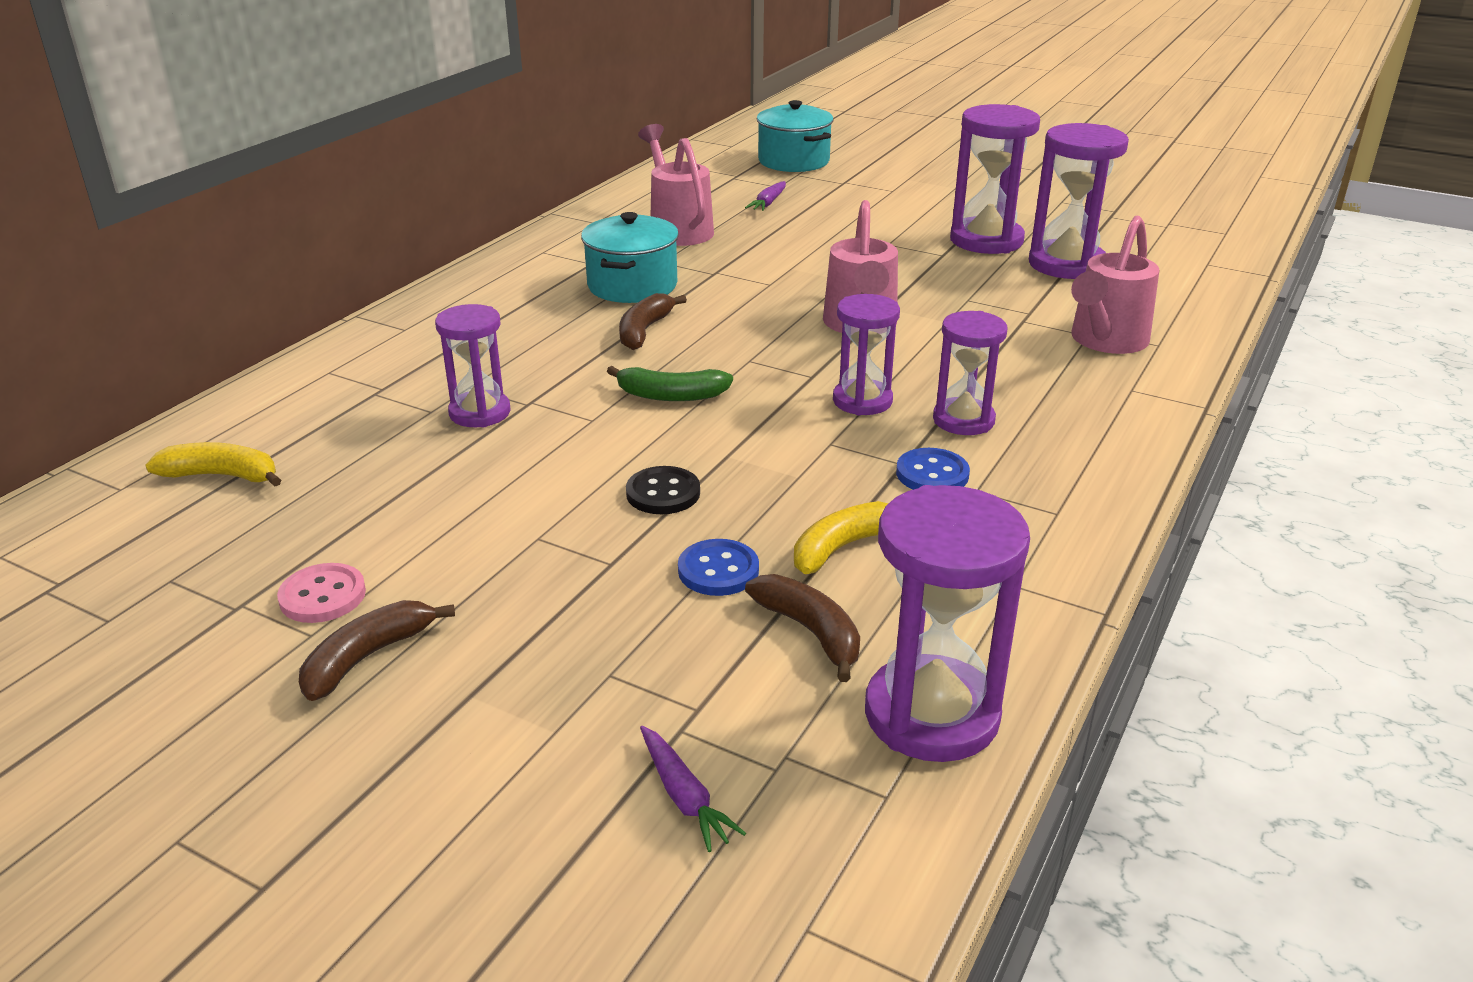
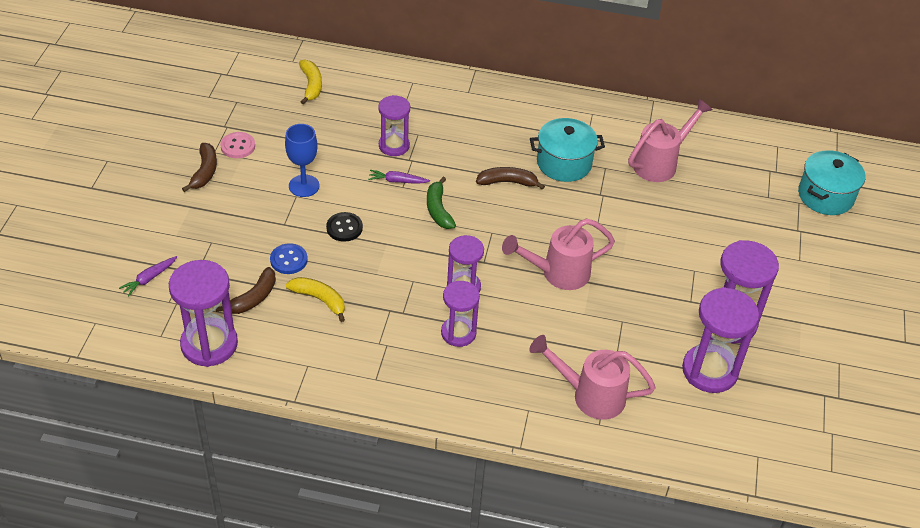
camera: 70 degrees right, 15 degrees up
brown banana [299,600,455,701] -> brown banana turned 75 degrees clockwise [182,143,217,192]
purple carrot [745,181,786,211] -> purple carrot moved to [368,170,430,183]
blue button [896,448,970,490] -> none
none -> blue goblet [285,124,320,197]

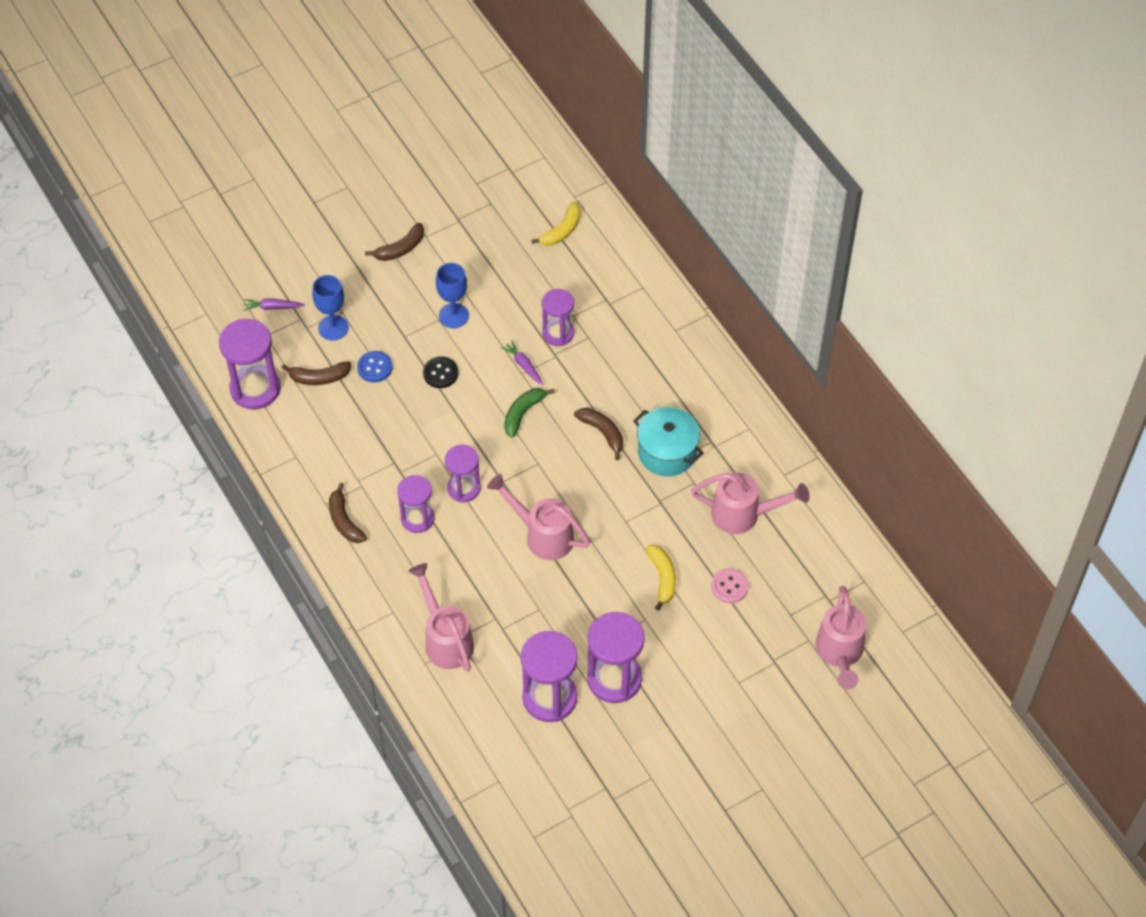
camera: 50 degrees right, 10 degrees up
pink button [220,132,255,158] -> pink button moved to [711,568,749,603]
yellow banana [286,277,345,322] -> yellow banana moved to [646,545,676,611]
turquoise pot [798,150,865,215] -> pink watering can [815,586,866,689]
none -> blue goblet [312,275,349,340]
none -> brown banana [329,482,367,543]

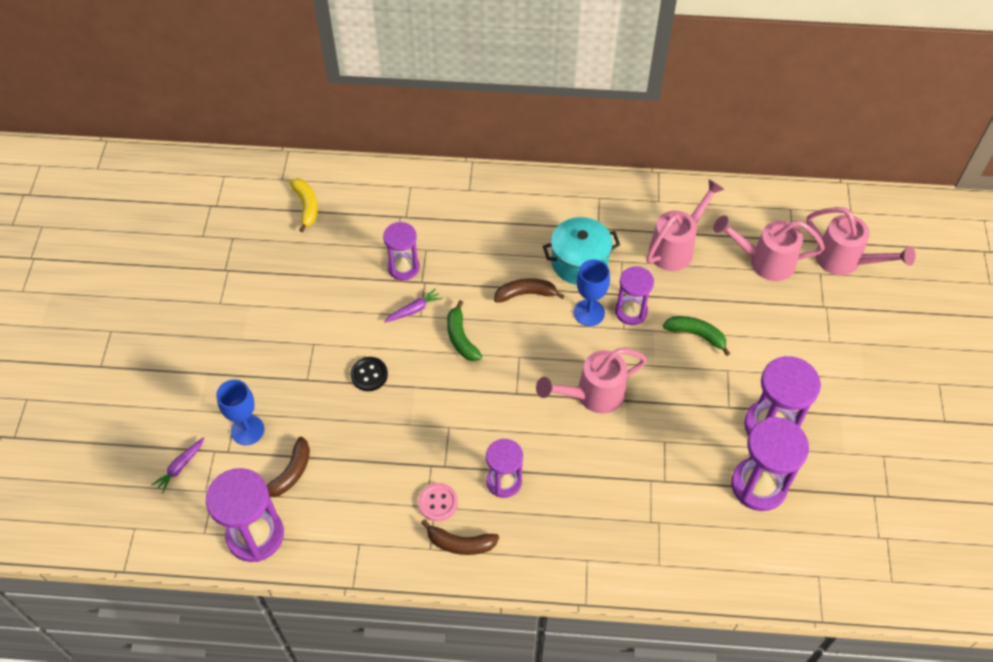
camera: 55 degrees left, 0 degrees up
blue button [357,351,392,382] -> none
brown banana [365,223,424,261] -> none
pink watering can [409,563,474,671] -> pink watering can moved to [713,215,825,281]
blue goblet [436,263,469,328] -> blue goblet moved to [574,259,610,326]
purple hourglass [445,445,481,502] -> purple hourglass moved to [615,266,654,325]
purple carrot [501,340,544,385] -> purple carrot turned 150 degrees clockwise [384,288,443,322]
yellow banana [646,545,676,611] -> green banana [663,316,730,356]
pink button [711,568,749,603] -> pink button moved to [418,483,458,522]

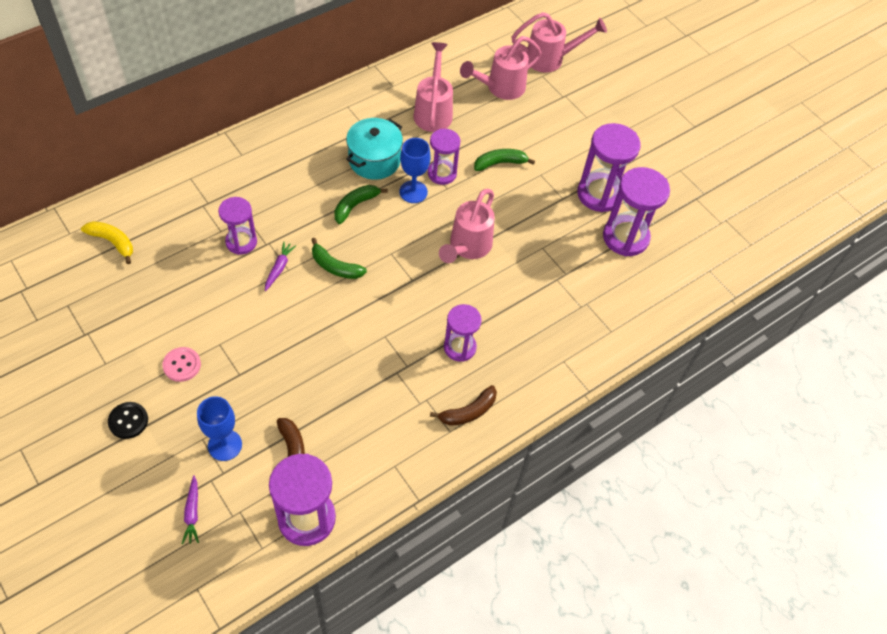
camera: 45 degrees left, 0 degrees up
black button [350,357,388,391] -> black button moved to [108,402,148,439]
pink button [418,483,458,522] -> pink button moved to [162,347,201,382]
brown banana [494,278,565,303] -> green banana [334,185,388,224]

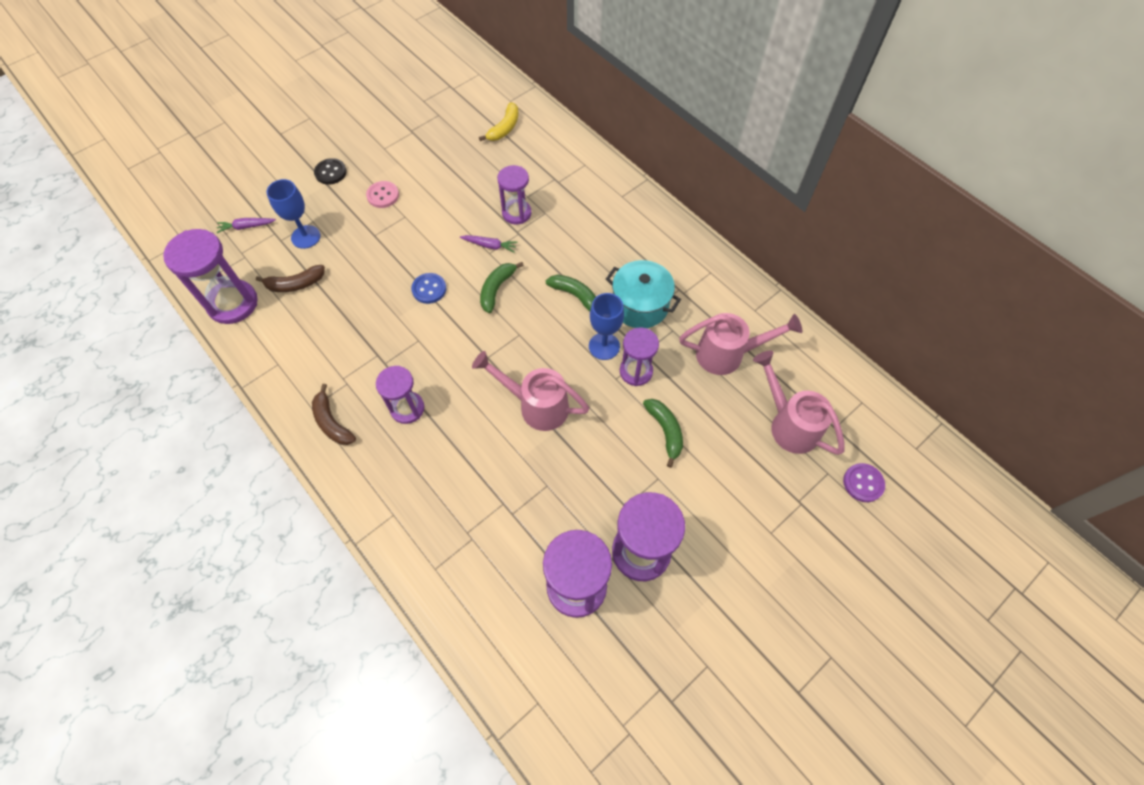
camera: 90 degrees right, 5 degrees up
pink watering can [512,12,607,73] -> purple button [843,463,885,502]
none -> blue button [411,273,446,304]

